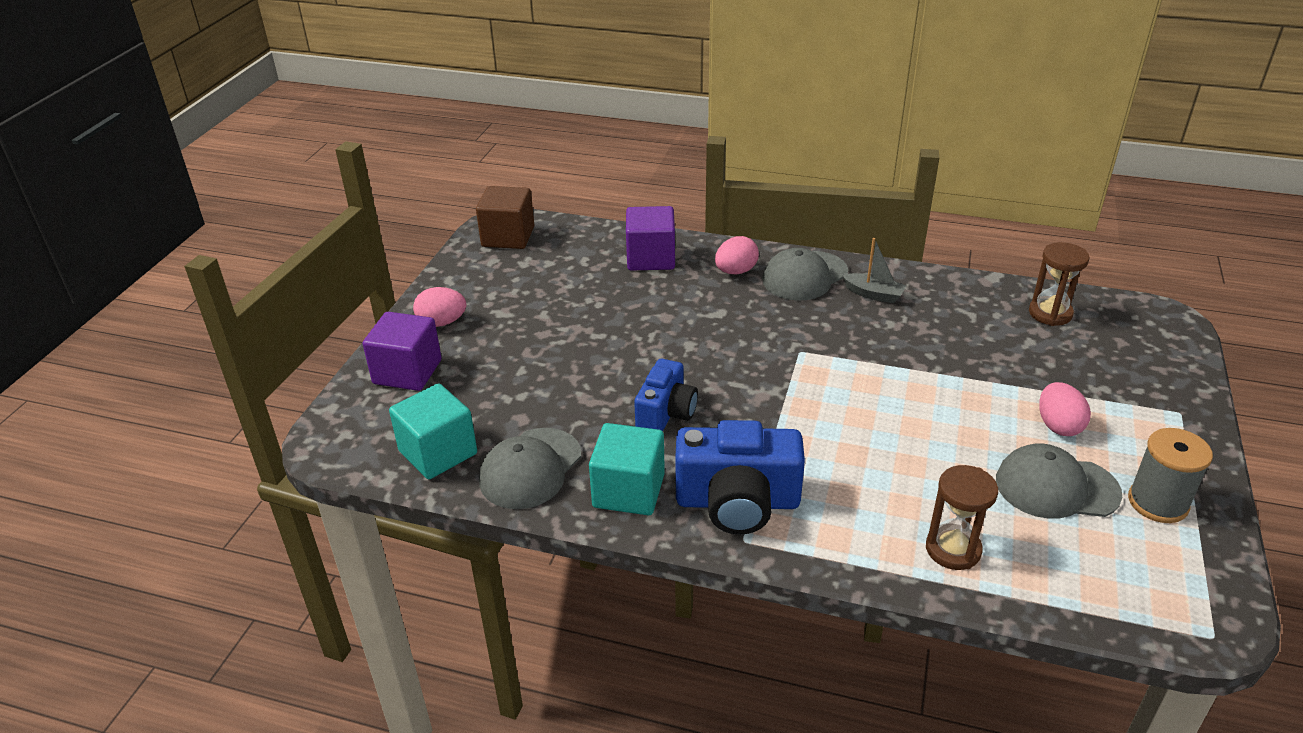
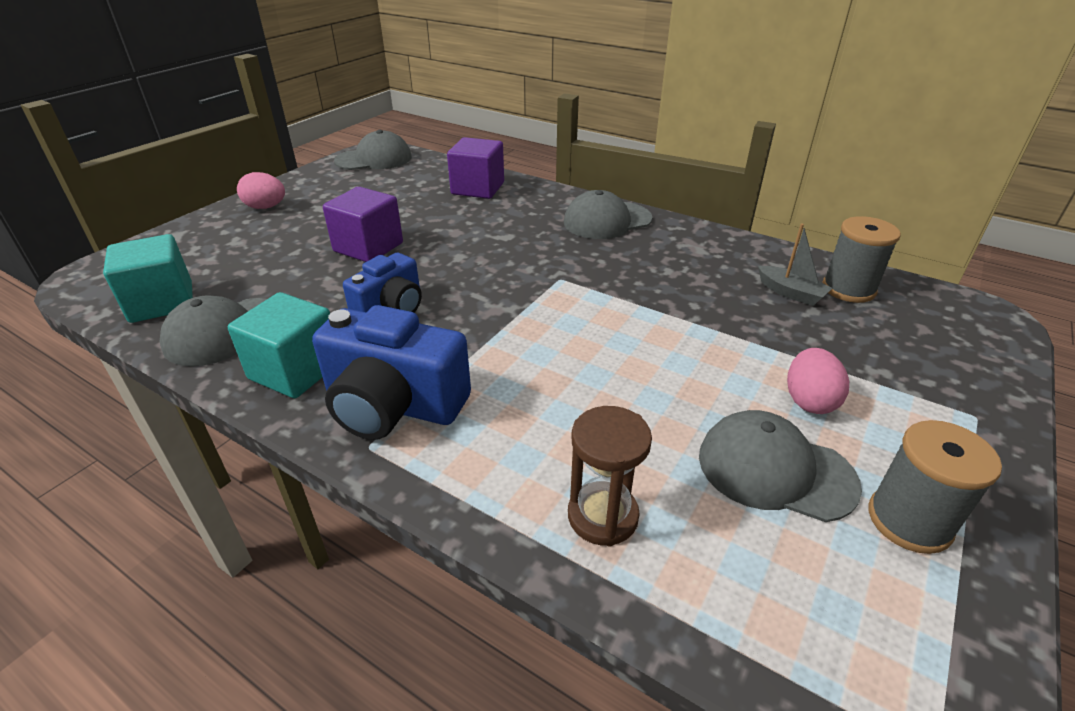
camera: 15 degrees right, 0 degrees up
purple cube [363,312,442,391] -> purple cube moved to [323,187,403,262]
brown cube [476,186,534,249] -> grey cap [334,130,412,170]
pink egg [715,236,759,274] -> none
grey boat [842,238,906,303] -> grey boat moved to [758,223,832,306]
brown hourglass [1029,242,1089,326] -> grey spool [822,216,901,303]

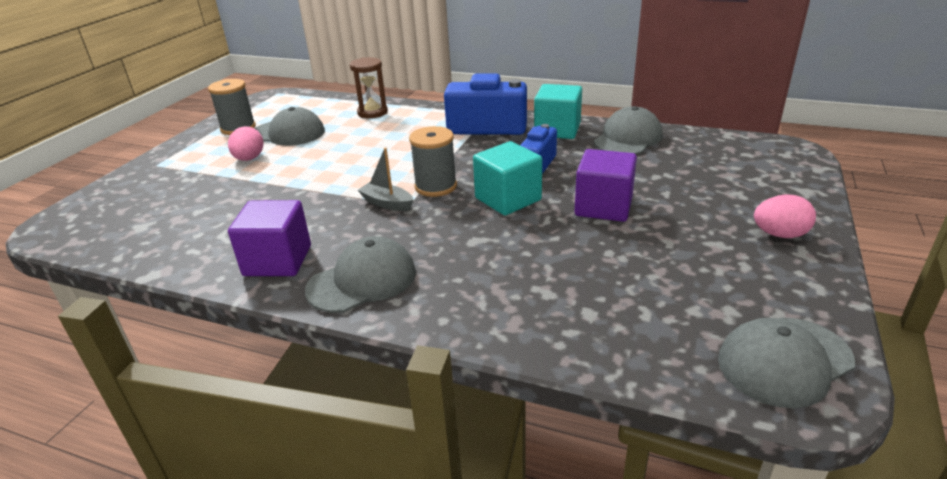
camera: 170 degrees right, 5 degrees down
turquoise cube [103,234,193,323] -> turquoise cube moved to [473,141,542,215]
purple cube [447,137,504,199] -> purple cube moved to [228,200,311,276]
grey boat [758,223,832,306] -> grey boat moved to [358,148,413,211]
grey spool [822,216,901,303] -> grey spool moved to [409,126,457,197]

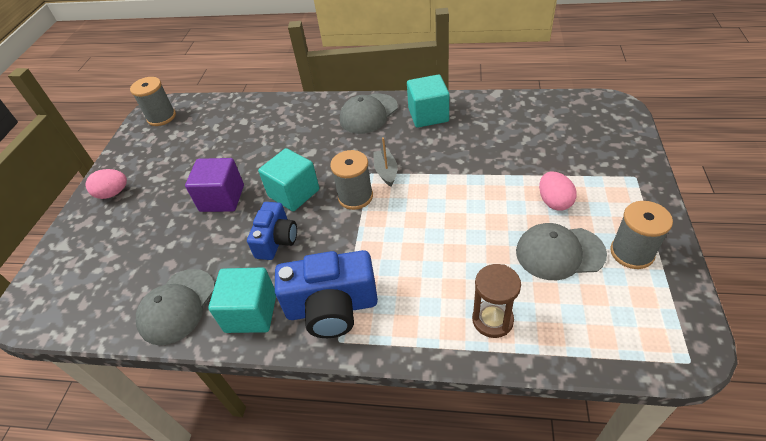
camera: 170 degrees right, 15 degrees up
purple cube [228,200,311,276] -> turquoise cube [407,74,449,128]
grey boat [358,148,413,211] -> grey boat turned 120 degrees counterclockwise [373,137,398,186]
grey cap [718,318,855,408] -> grey spool [130,77,176,126]

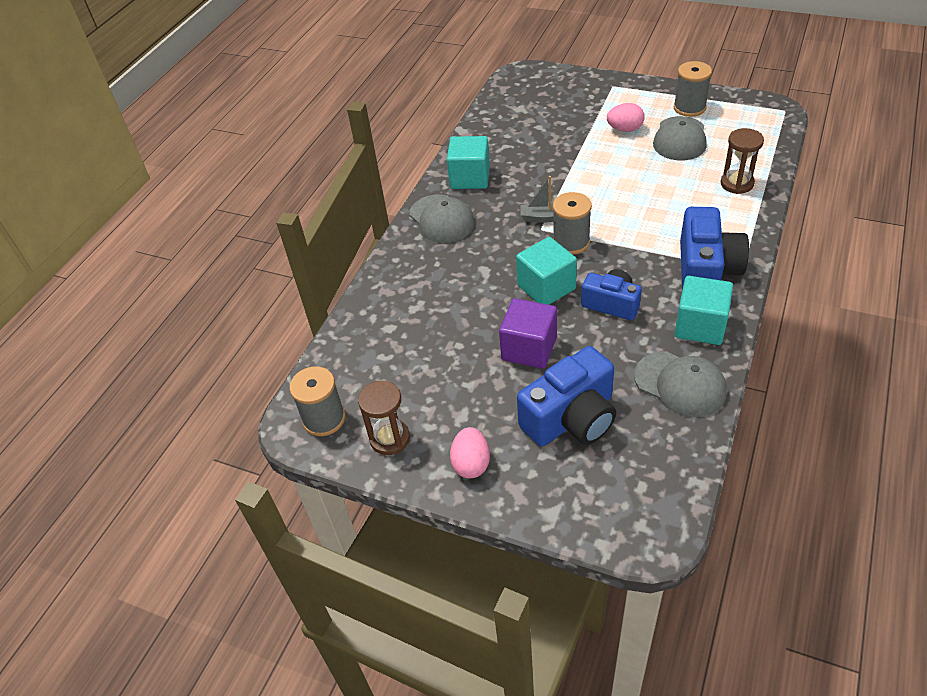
camera: 75 degrees left, 0 degrees up
none -> brown hourglass [358,381,410,455]
none -> blue camera [517,346,616,446]

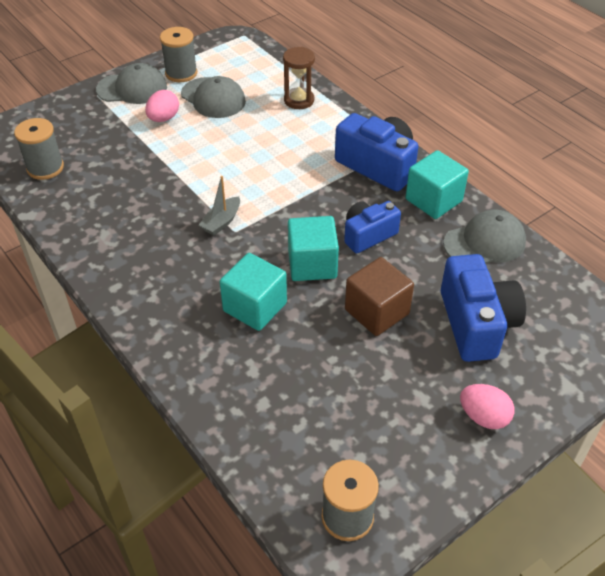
camera: 65 degrees left, 0 degrees up
brown hourglass [358,381,410,455] -> none
grey cap [409,195,475,243] -> grey cap moved to [96,63,167,104]
turquoise cube [447,136,490,189] -> turquoise cube moved to [220,253,287,331]
purple cube [499,298,557,369] -> brown cube [345,257,414,336]
grey spool [553,192,592,255] -> grey spool moved to [14,118,64,180]

